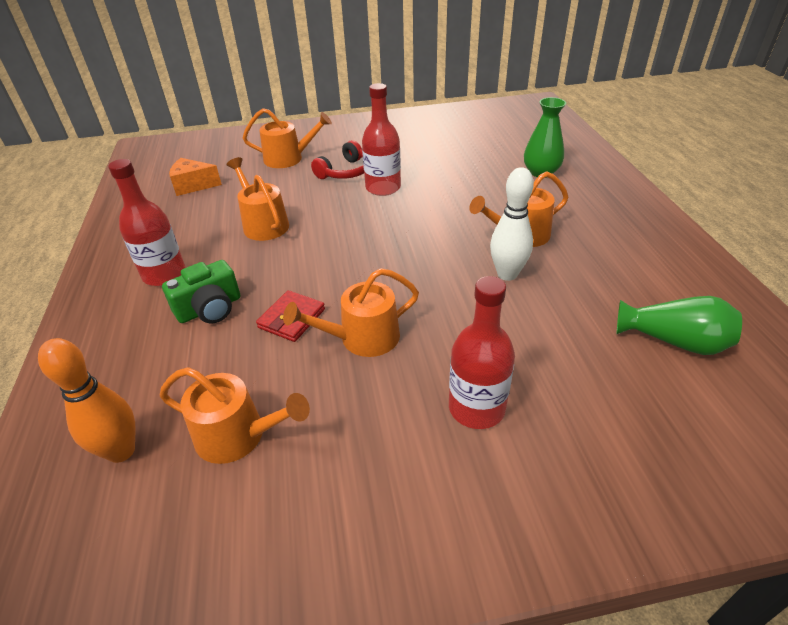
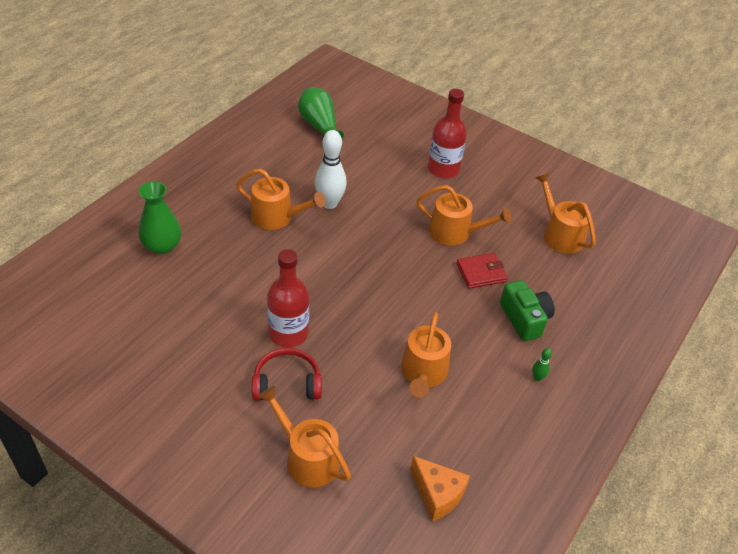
camera: 140 degrees left, 5 degrees up
orange bowling pin [38,338,136,463] -> none
red bottle [108,159,186,286] -> green bowling pin [532,348,552,381]
green camera [162,260,240,324] -> green camera turned 60 degrees clockwise [500,280,555,341]

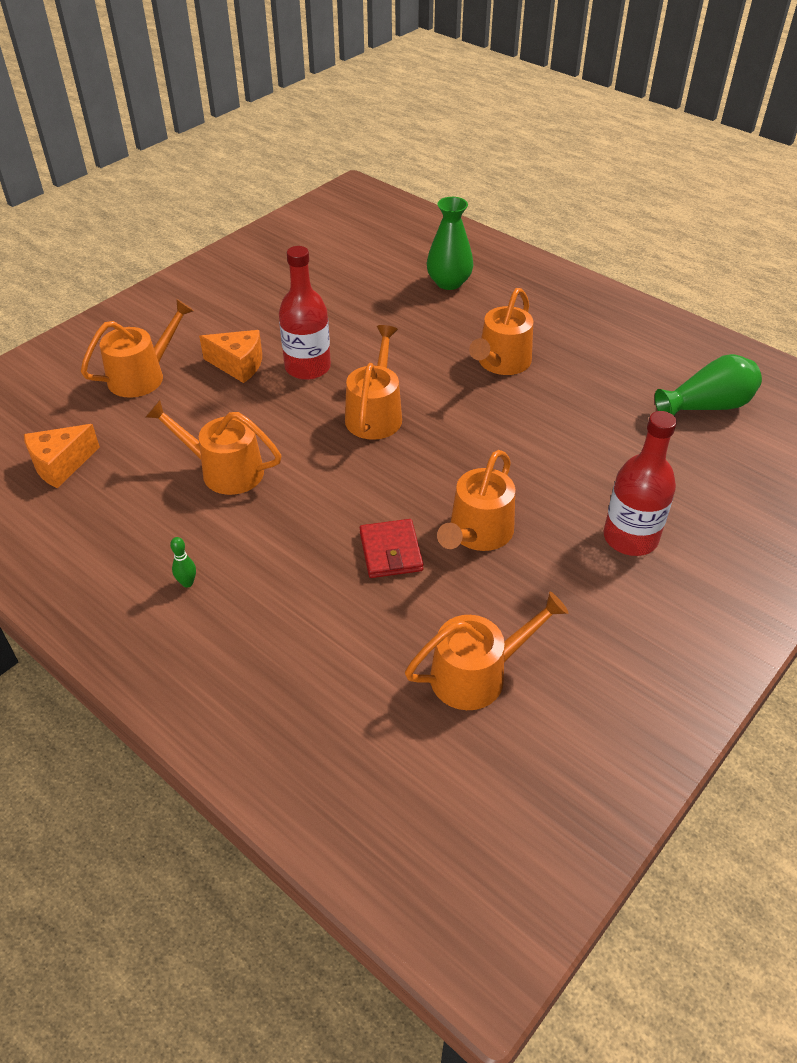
camera: 100 degrees right, 0 degrees up
red headphones [252,348,322,400] -> orange cheese [199,330,262,383]
white bowling pin [315,130,347,209] -> none
green camera [500,280,555,341] -> none
none -> orange watering can [345,325,402,440]

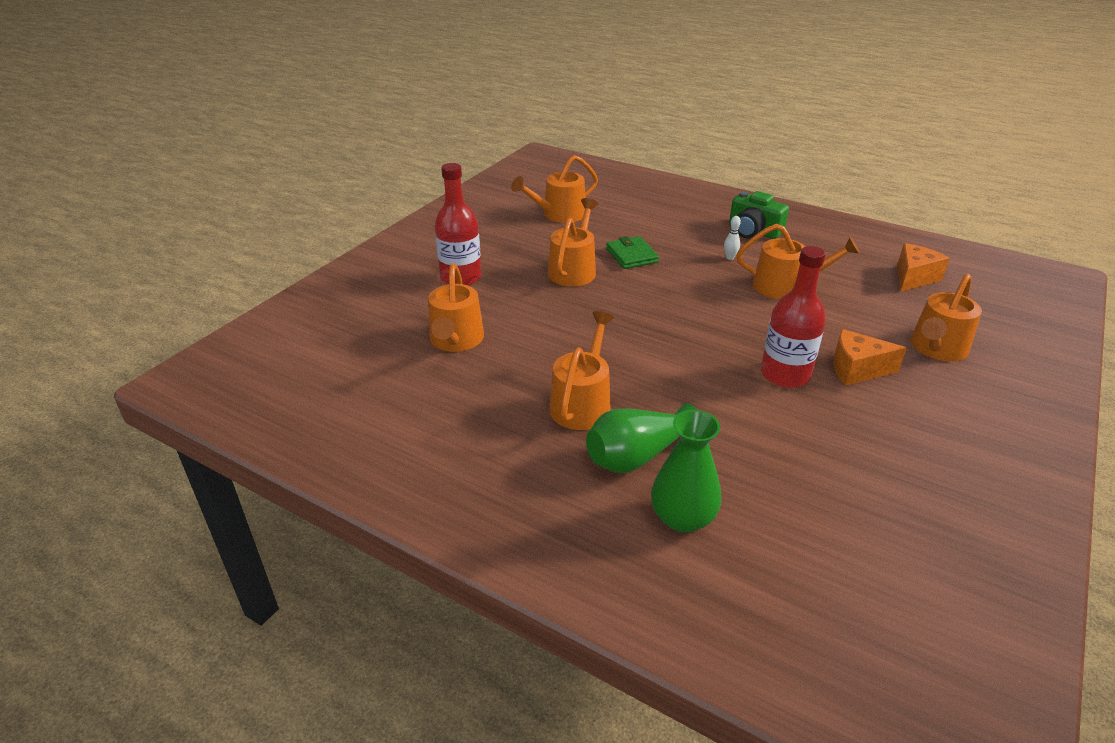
camera: 170 degrees right, 10 degrees down
green bowling pin [170,537,196,588] -> green camera [729,191,789,239]
orange watering can [345,325,402,440] -> orange watering can moved to [428,264,484,352]
red wallet [360,519,424,578] -> green wallet [606,236,659,269]
green vase [655,354,762,415] -> green vase moved to [586,403,697,473]
none -> white bowling pin [724,216,741,260]

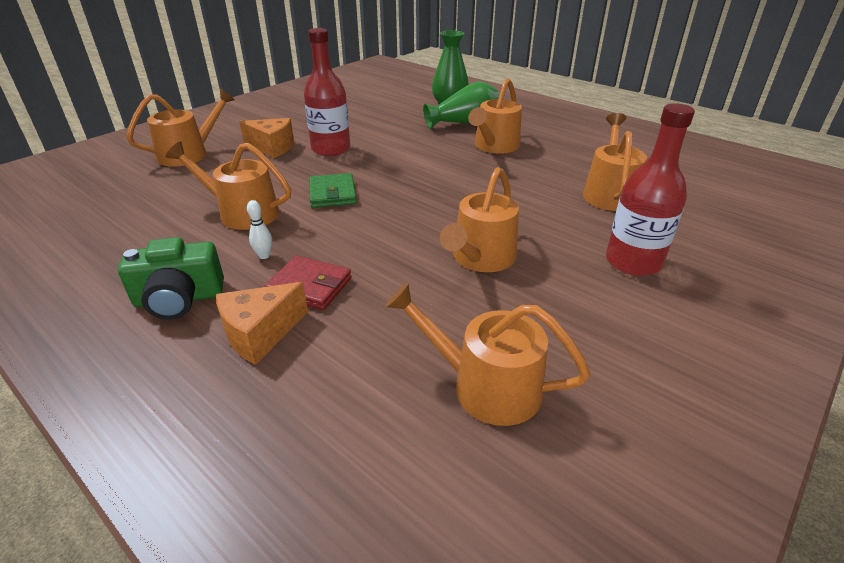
camera: 170 degrees left, 0 degrees up
orange watering can [511,155,598,223] -> orange watering can turned 135 degrees counterclockwise [385,283,590,426]
green wallet [606,236,659,269] -> green wallet moved to [309,173,357,208]
green camera [729,191,789,239] -> green camera turned 120 degrees clockwise [118,237,224,319]
orange cheese [897,243,950,291] -> orange cheese moved to [216,282,308,365]
none -> red wallet [265,256,352,310]

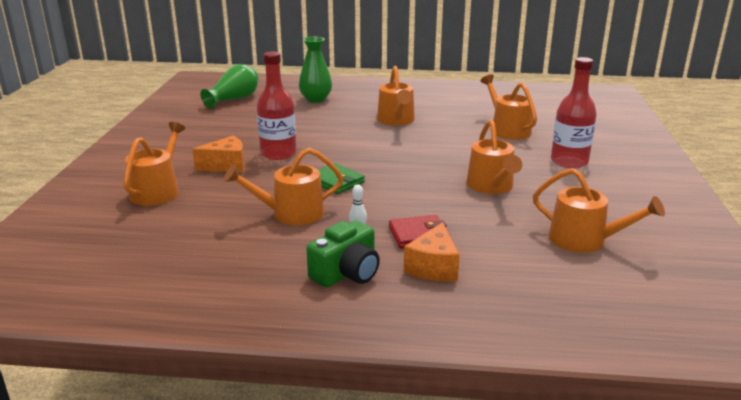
camera: 35 degrees left, 10 degrees down
orange watering can [385,283,590,426] -> orange watering can turned 135 degrees counterclockwise [533,168,665,252]
green vase [423,81,499,129] -> green vase moved to [200,64,259,109]

